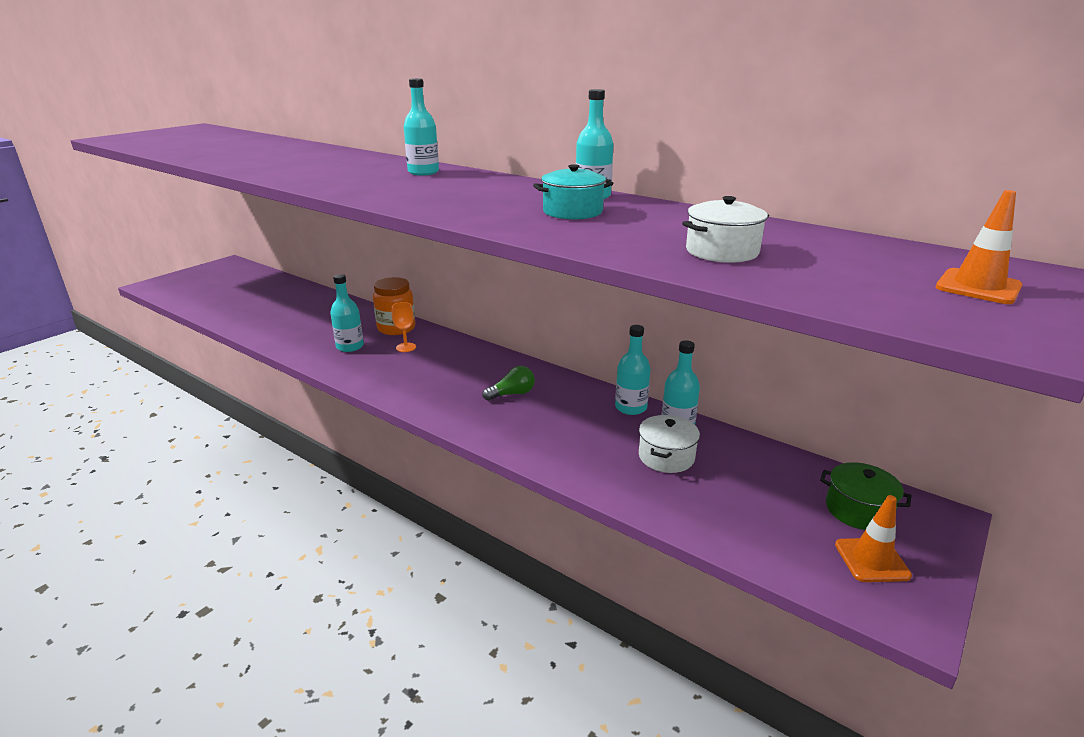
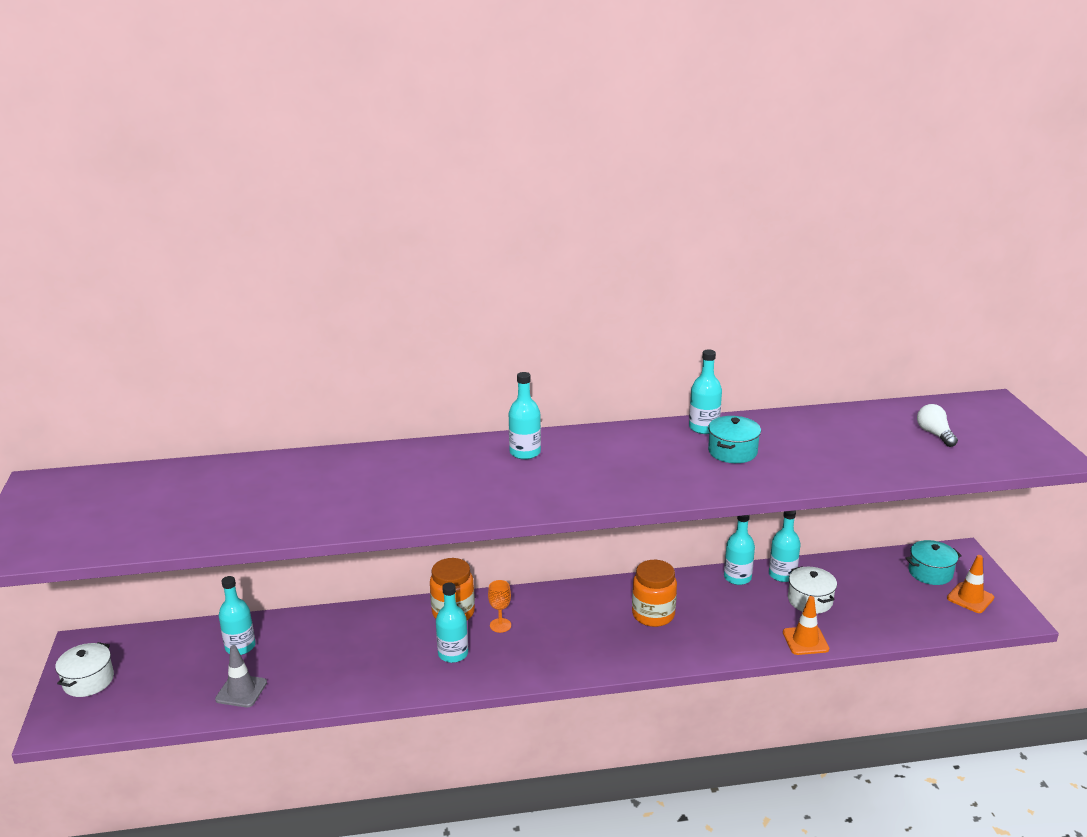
camera: 45 degrees left, 0 degrees up
green light bulb [482,366,535,401] -> orange jar [632,560,677,627]
white pot [682,196,769,263] -> white pot moved to [55,642,114,697]
green pot [820,462,912,530] -> turquoise pot [906,540,962,585]
orange traffic cone [936,190,1023,304] -> orange traffic cone moved to [783,596,829,655]
none -> grey traffic cone [215,645,267,707]
none -> turquoise bottle [219,576,256,655]
none -> white light bulb [917,404,958,447]

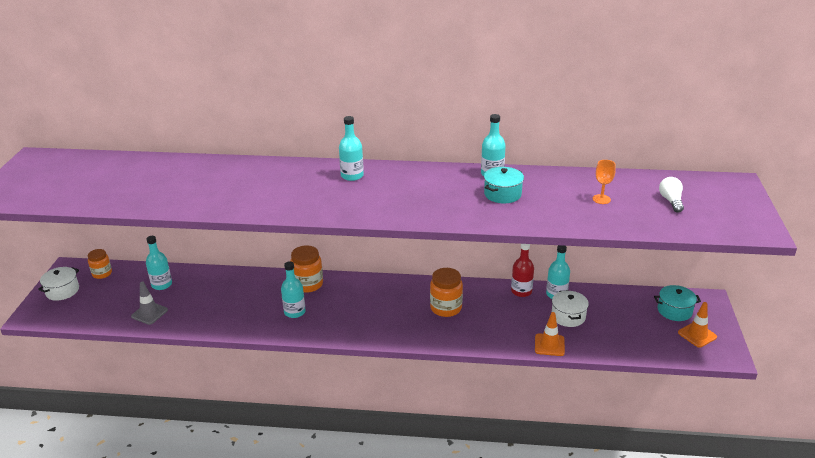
camera: 15 degrees right, 5 degrees up
orange goblet [488,580,511,633] -> orange goblet moved to [593,160,616,204]
turquoise bottle [724,515,755,585] -> red bottle [511,244,534,297]
none -> orange jar [88,249,112,279]

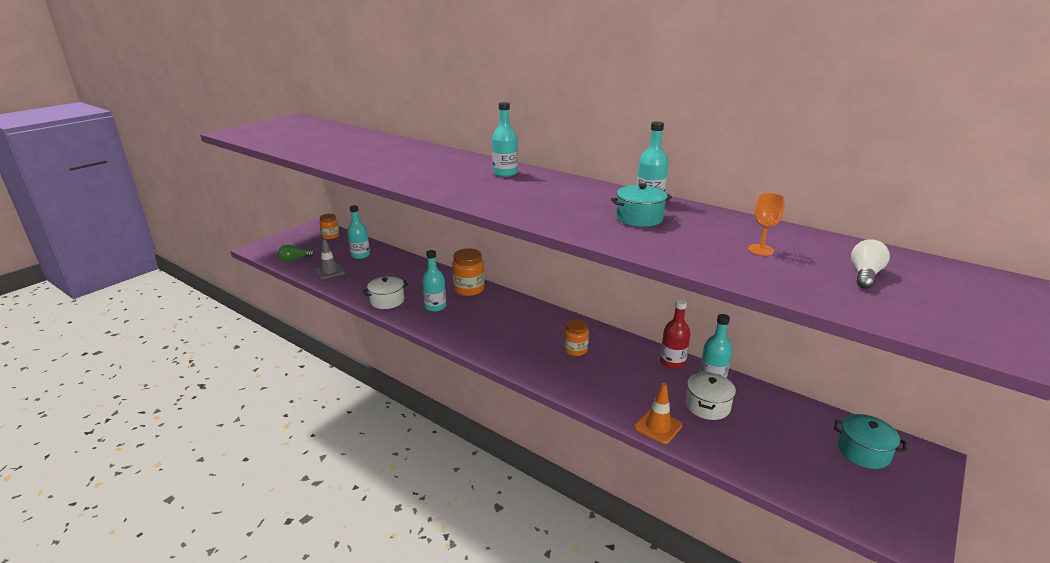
camera: 30 degrees right, 5 degrees down
white pot [38,267,79,301] -> white pot moved to [363,276,408,309]
orange jar [430,268,463,317] -> orange jar [564,319,589,356], size x0.65
orange traffic cone [678,302,717,348] -> none
none -> green light bulb [278,245,314,262]

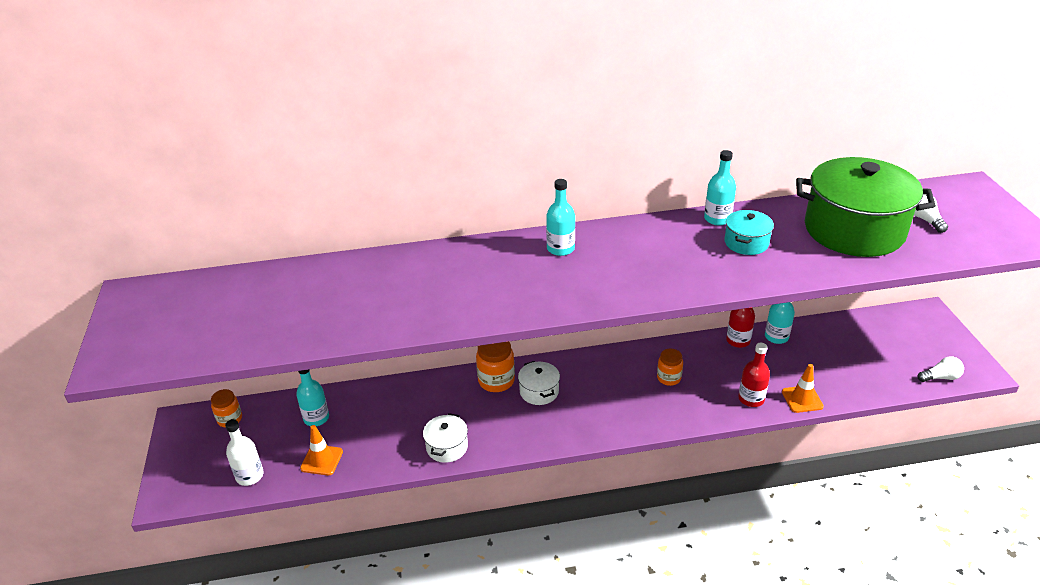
camera: 45 degrees left, 10 degrees up
green light bulb [278,245,314,262] -> white bottle [225,419,264,486]
grey traffic cone [314,239,345,279] -> orange traffic cone [300,425,343,476]
turquoise bottle [422,250,446,312] -> none
white pot [686,372,736,420] -> white pot moved to [518,361,560,405]
orange goblet [748,193,785,256] -> green pot [796,157,936,257]
turquoise pot [834,414,906,469] -> none
none -> red bottle [738,343,770,407]
none -> white light bulb [917,357,964,382]

